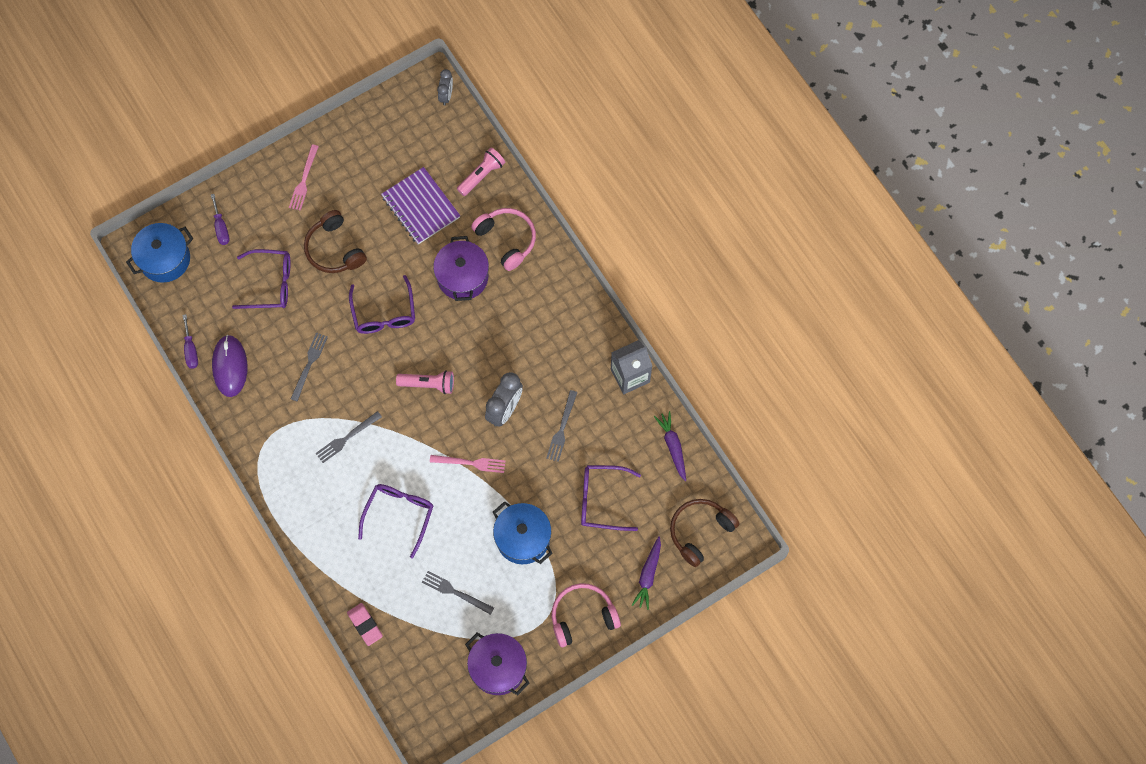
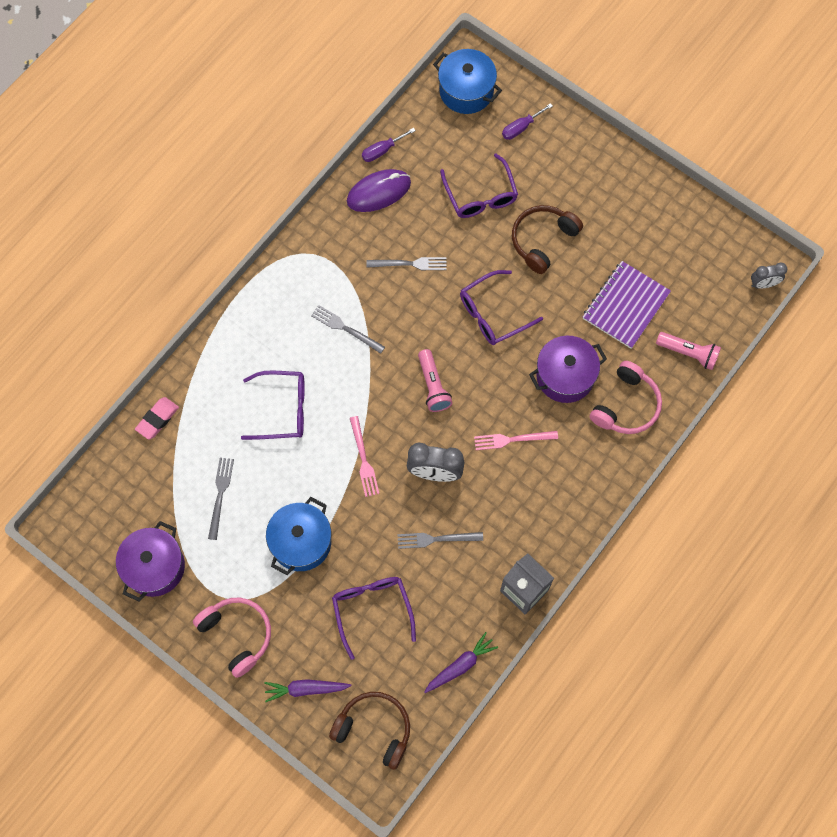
camera: 70 degrees right, 0 degrees up
pink fork [289,144,319,211] -> pink fork moved to [474,431,558,450]

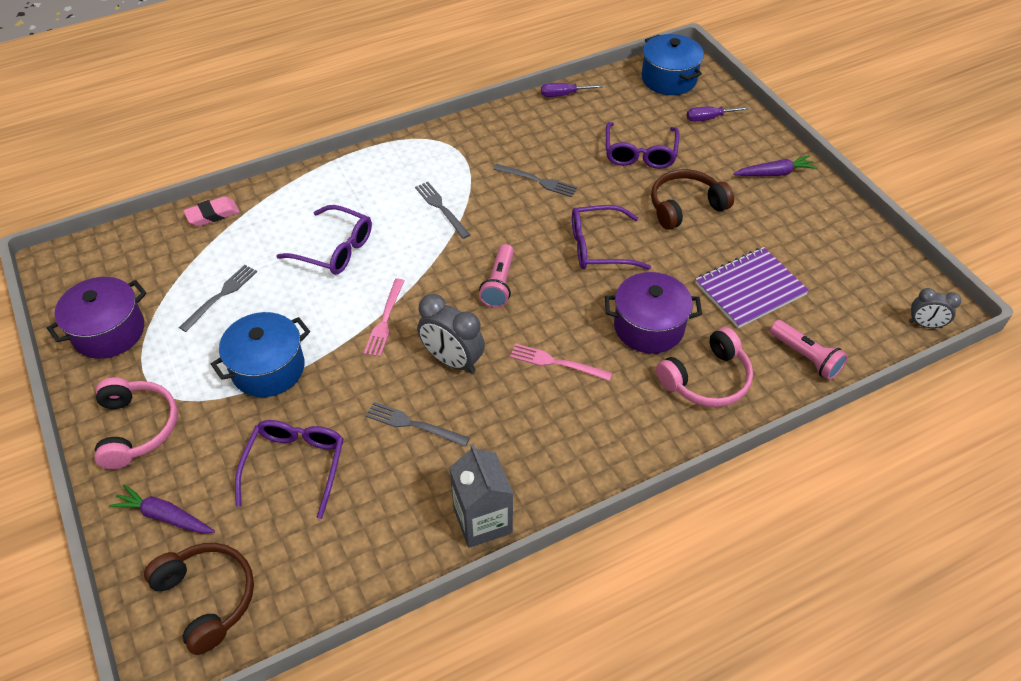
camera: 25 degrees right, 20 degrees down
purple mouse [347,169,411,212] -> none
purple carrot [424,632,498,693] -> purple carrot moved to [733,155,817,176]

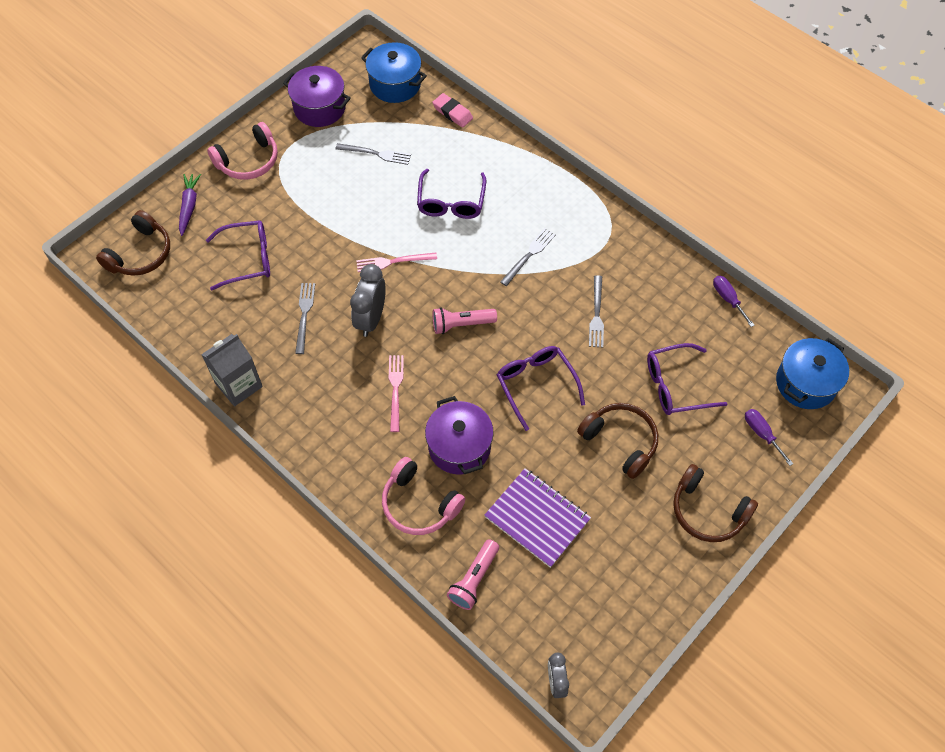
camera: 70 degrees right, 10 degrees up
blue pot [211,312,310,397] -> blue pot moved to [361,42,427,103]
purple carrot [733,155,817,176] -> brown headphones [673,464,758,542]

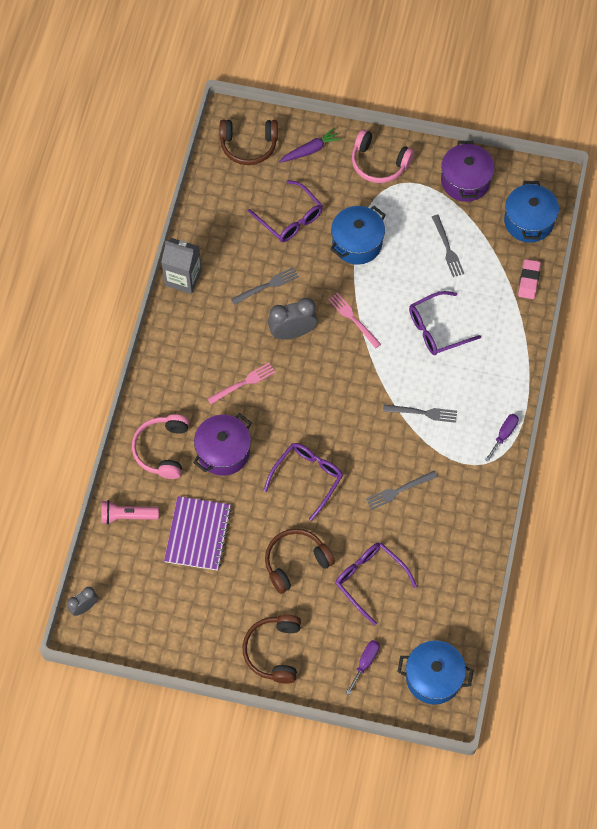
camera: 60 degrees right, 5 degrees up
pink flashlight [433,307,497,334] -> none
brown headphones [577,403,658,479] -> brown headphones turned 135 degrees counterclockwise [265,529,335,594]
purple screwdriver [713,276,755,327] -> purple screwdriver moved to [485,414,519,462]
none -> blue pot [330,206,386,265]

